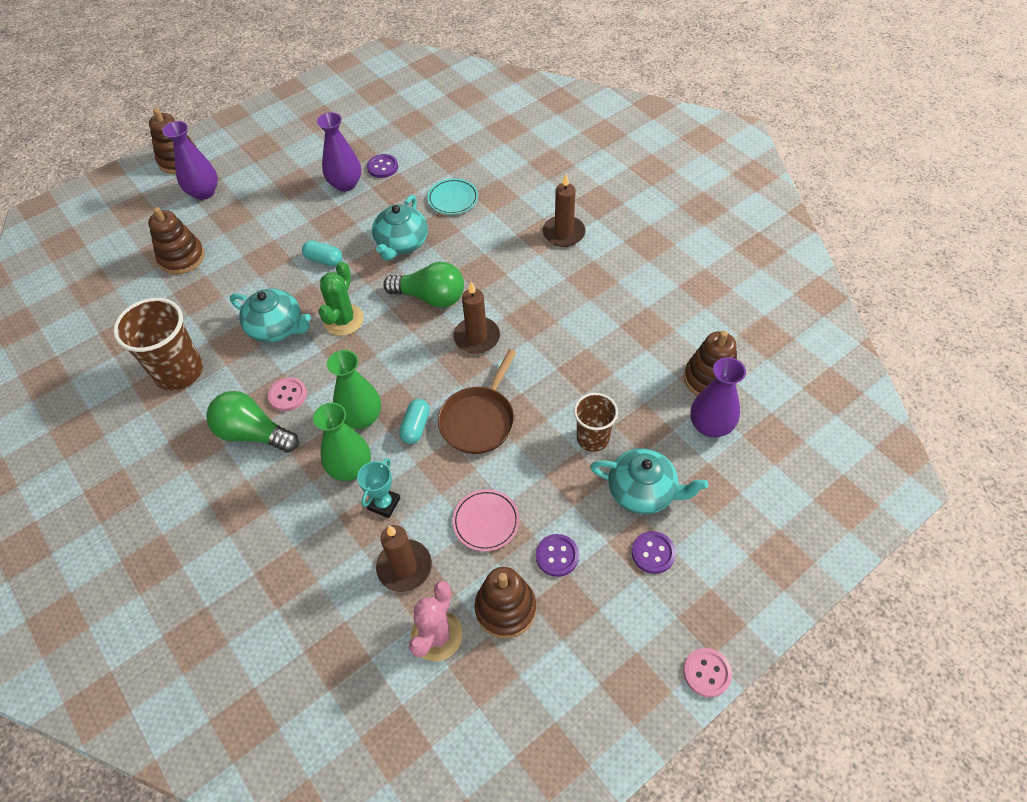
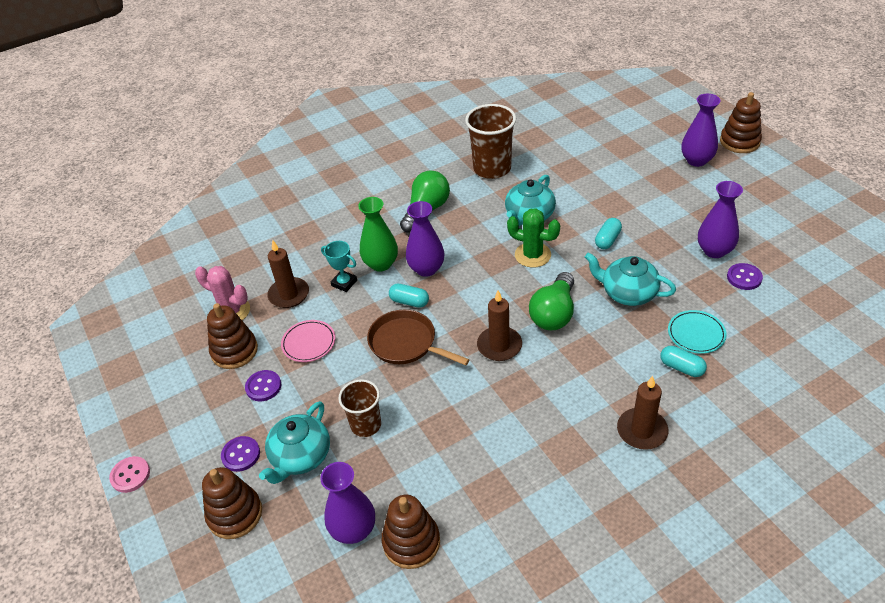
camera: 100 degrees right, 10 degrees down
brown stacking toy [148,207,205,274] -> brown stacking toy moved to [202,467,262,539]
pink button [268,377,307,411] -> none
green vase [327,350,381,429] -> purple vase [406,201,445,277]
none -> turquoise capsule [660,346,707,377]

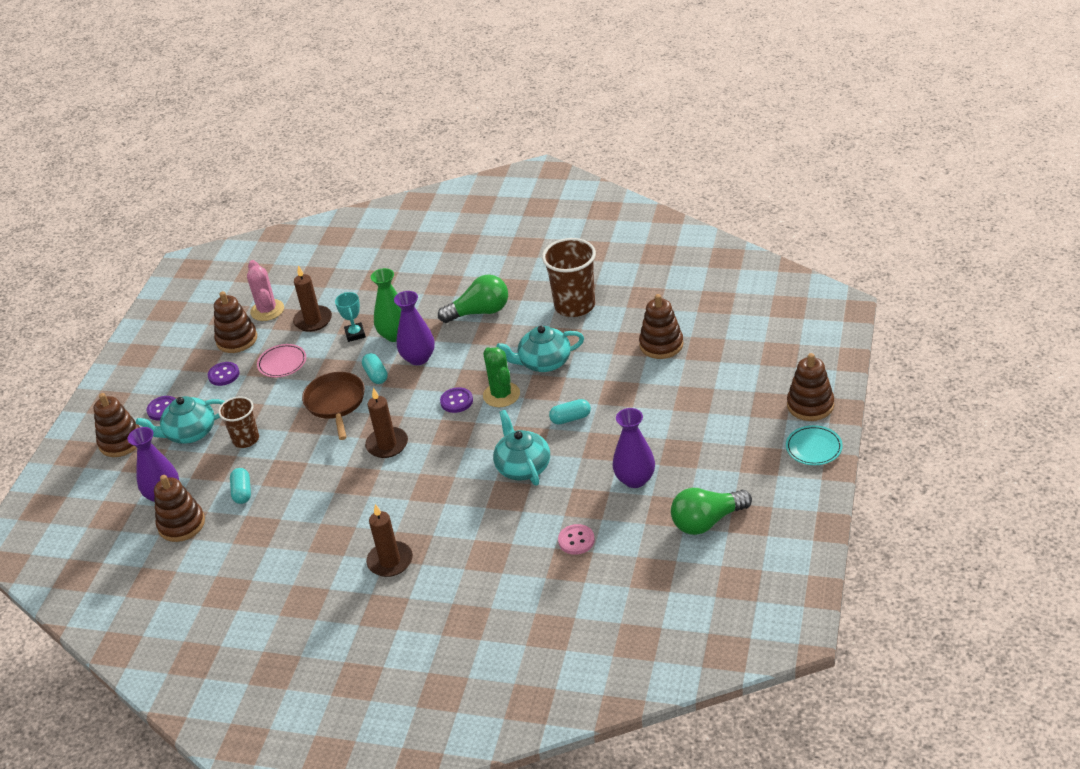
camera: 45 degrees right, 5 degrees down
pink button [109,456,150,493] -> pink button moved to [558,524,595,555]
green light bulb [529,272,574,330] -> green light bulb moved to [671,488,752,535]
turquoise capsule [660,346,707,377] -> turquoise capsule moved to [230,468,251,504]
turquoise plate [668,310,727,354] -> turquoise plate moved to [786,425,843,465]
purple vase [681,94,720,167] -> none
purple button [727,263,763,290] -> purple button moved to [440,387,473,413]
none -> brown stacking toy [639,294,683,359]

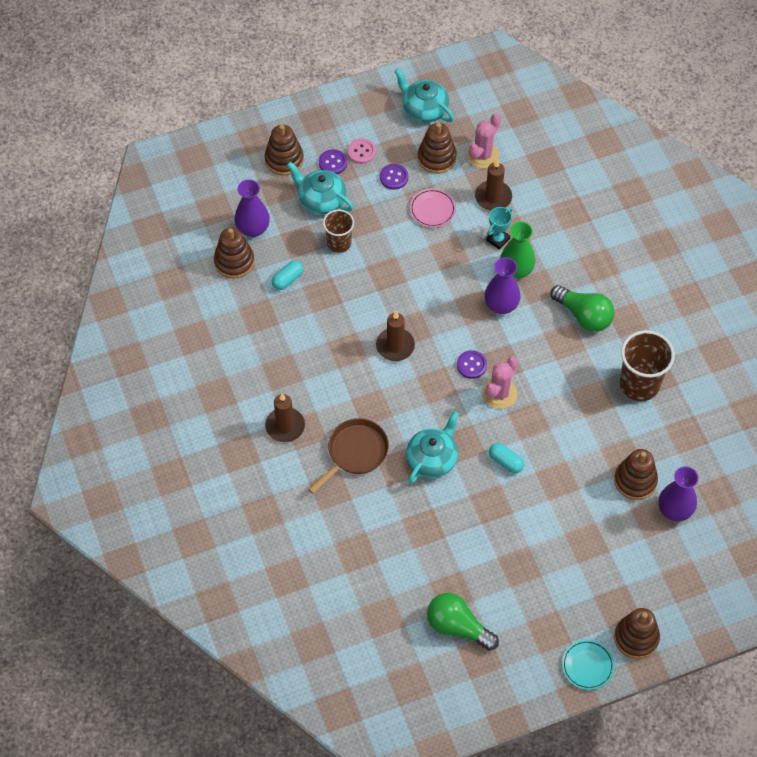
camera: 50 degrees right, 20 degrees up
brown pan [302,372,365,440] -> brown pan moved to [308,418,389,494]
turquoise capsule [362,353,388,384] -> none
green cactus [483,347,520,407] -> pink cactus [482,357,518,409]
turquoise teapot [496,326,584,372] -> turquoise teapot moved to [394,68,454,123]
pink button [558,524,595,555] -> pink button moved to [347,139,376,164]
purple vase [612,408,655,488] -> purple vase moved to [659,466,699,521]

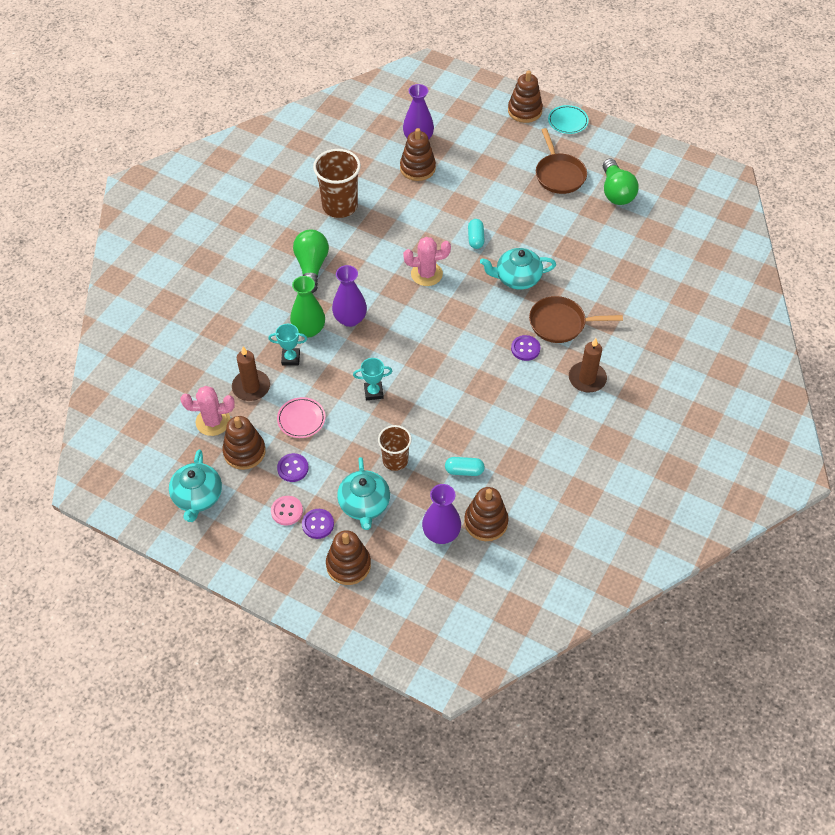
camera: 130 degrees left, 5 degrees down
brown candle [376,312,415,361] -> none
purple button [457,350,487,379] -> purple button moved to [511,335,540,361]
none -> turquoise trophy [353,358,392,400]
none -> brown pan [536,128,587,194]

